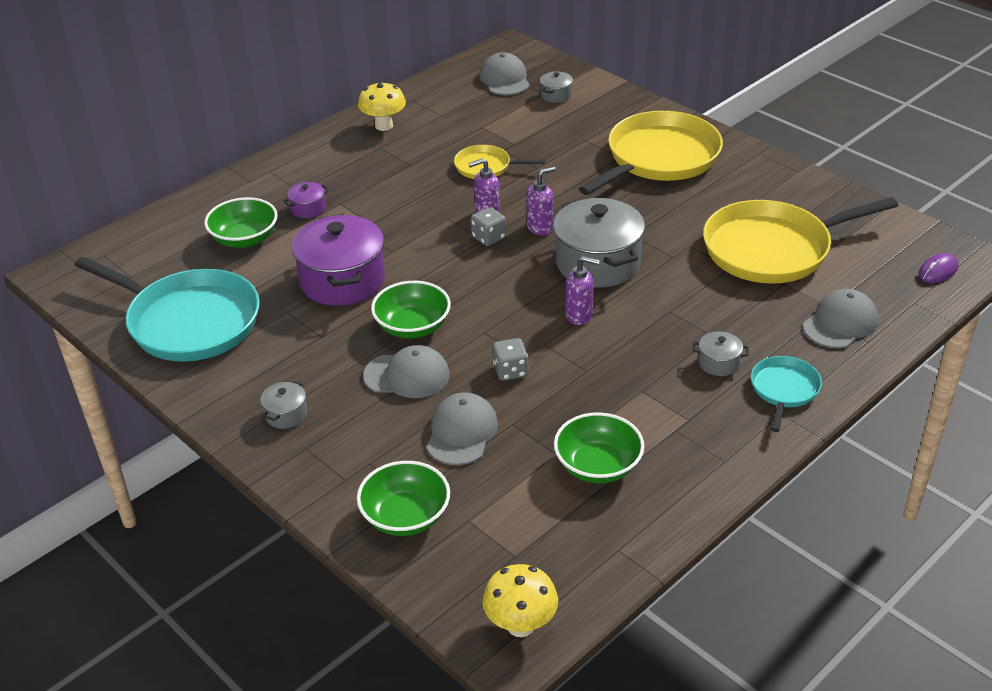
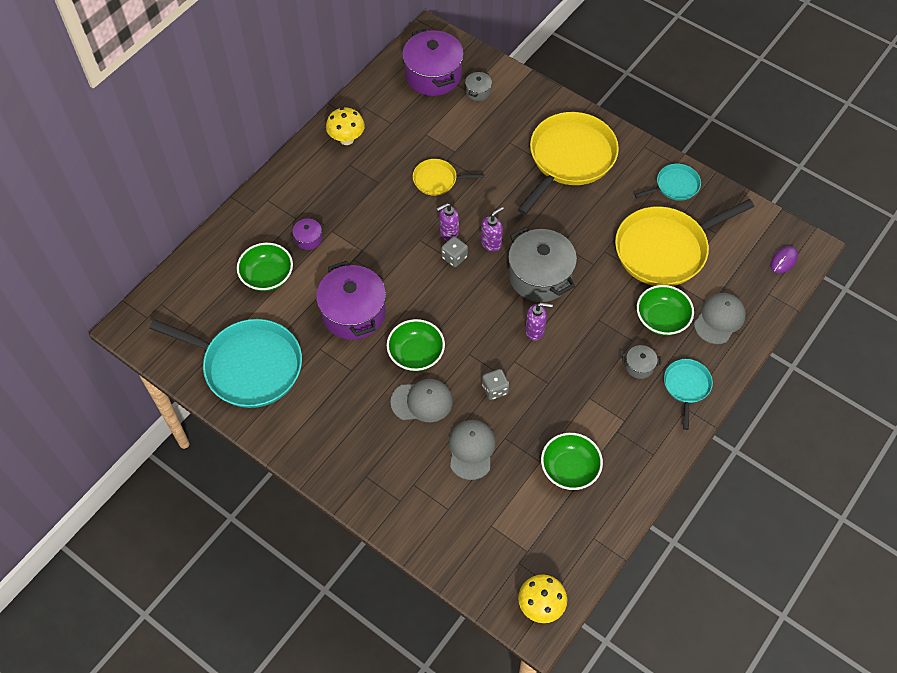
camera: 10 degrees left, 20 degrees up
grey pot [260,381,307,429] -> none
green bowl [357,461,450,536] -> green bowl moved to [637,285,694,336]
grey cap [479,52,529,95] -> purple pot [402,28,464,96]
none -> turquoise pan [634,164,701,201]

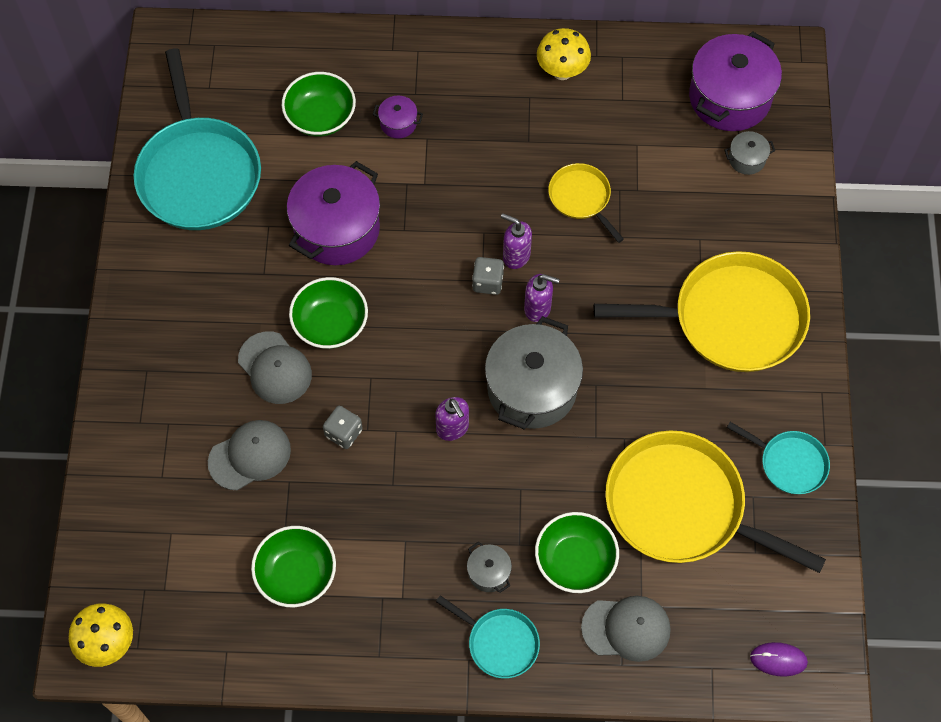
camera: 55 degrees right, 5 degrees up
turquoise pan [664,359,713,430] -> turquoise pan turned 60 degrees clockwise [436,595,540,679]

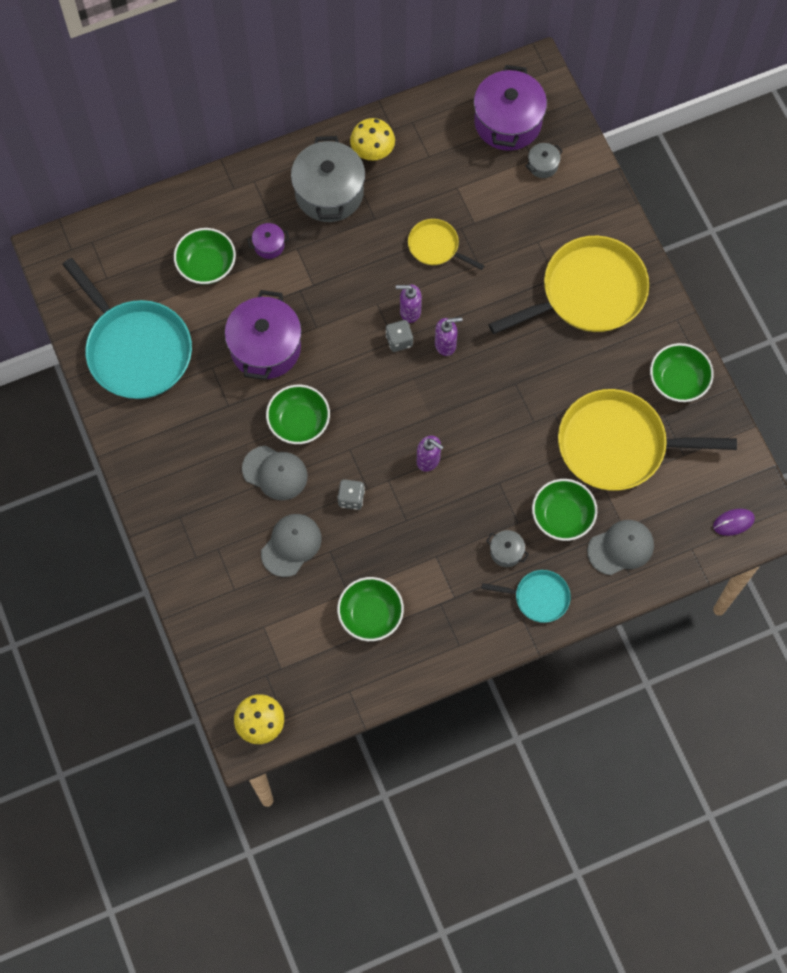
camera: 25 degrees left, 5 degrees up
grey pot [485,316,583,430] -> grey pot moved to [291,136,365,222]
turquoise pan [727,422,830,494] -> green bowl [650,343,714,402]

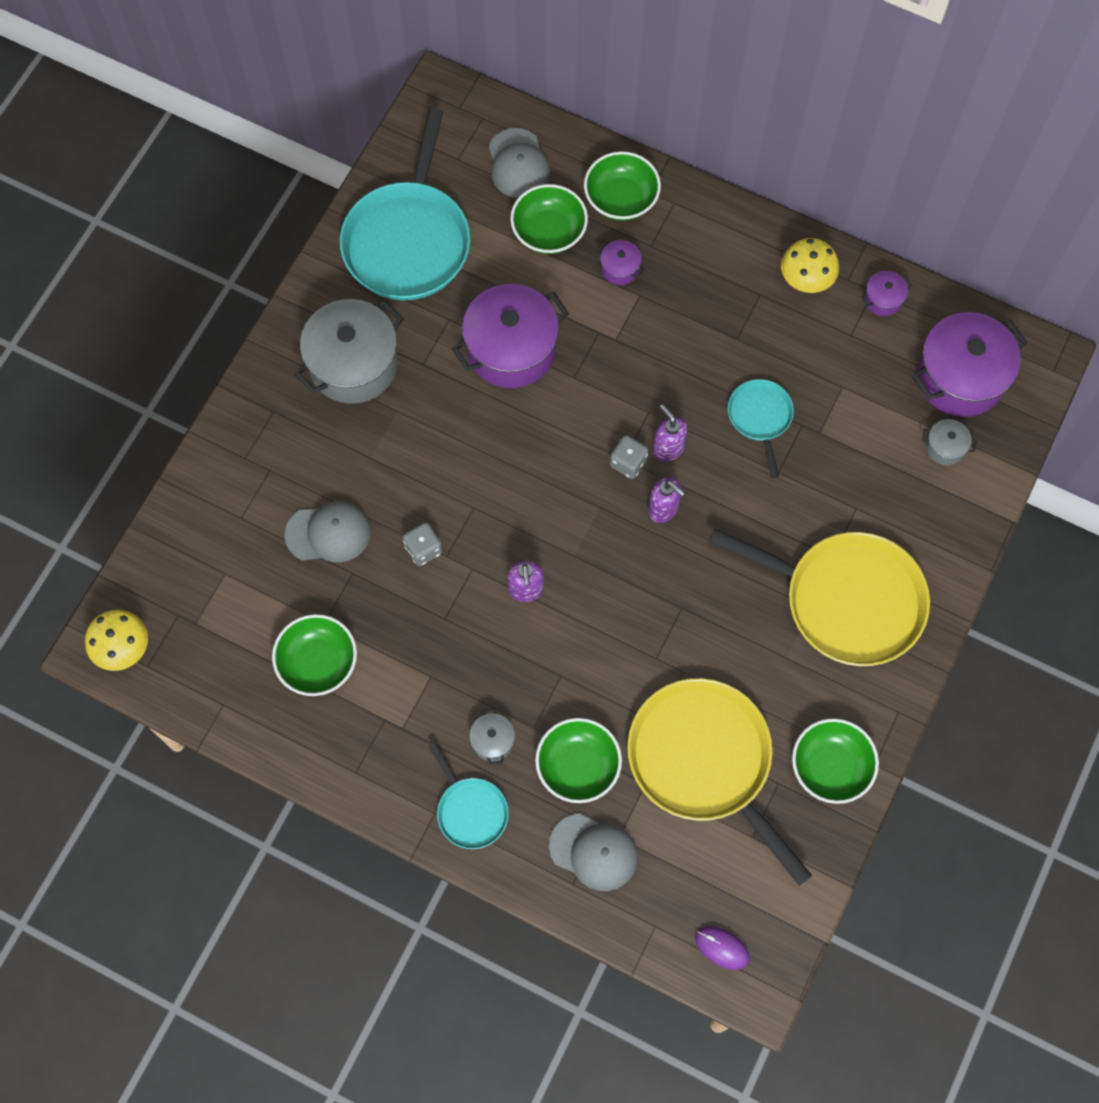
camera: 50 degrees right, 0 degrees up
grey cap [242,446,308,500] -> grey cap moved to [489,128,550,198]
green bowl [266,385,330,444] -> green bowl moved to [584,151,661,221]
grey pot [291,136,365,222] -> grey pot moved to [294,299,404,404]
yellow pan [408,219,485,270] -> turquoise pan [728,379,794,478]
none -> purple pot [861,271,912,316]

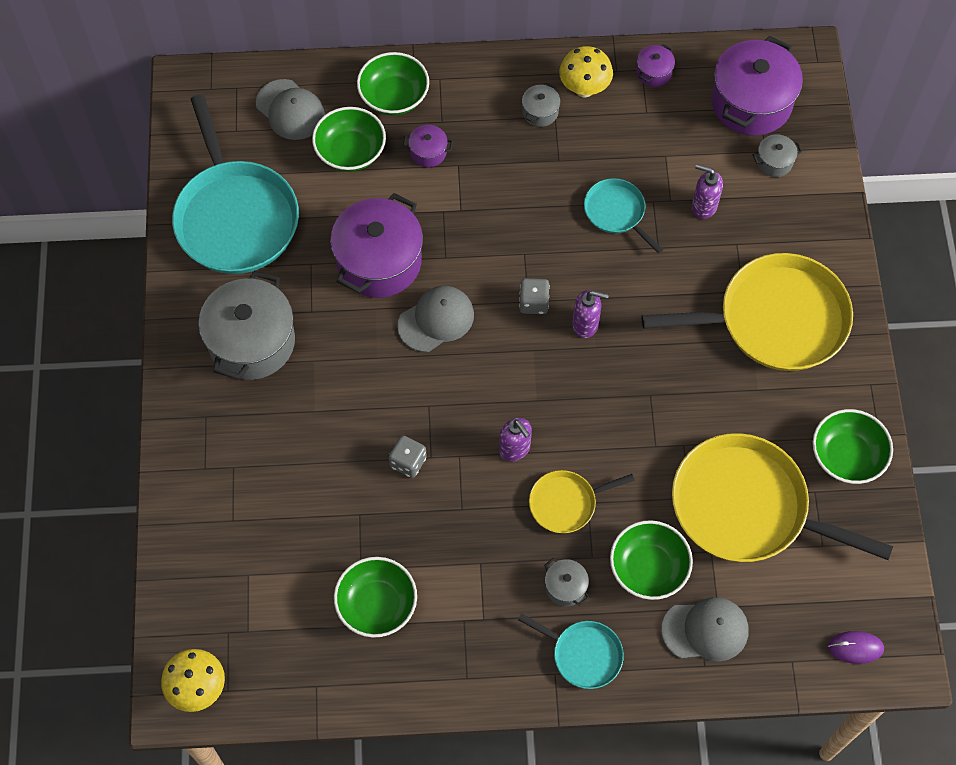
camera: 30 degrees left, 5 degrees down
grey cap [284,501,371,562] -> grey cap moved to [397,286,474,352]
purple soap dispenser [653,404,688,462] -> purple soap dispenser moved to [692,164,723,219]
none -> grey pot [522,83,560,127]
none -> yellow pan [529,470,635,533]

